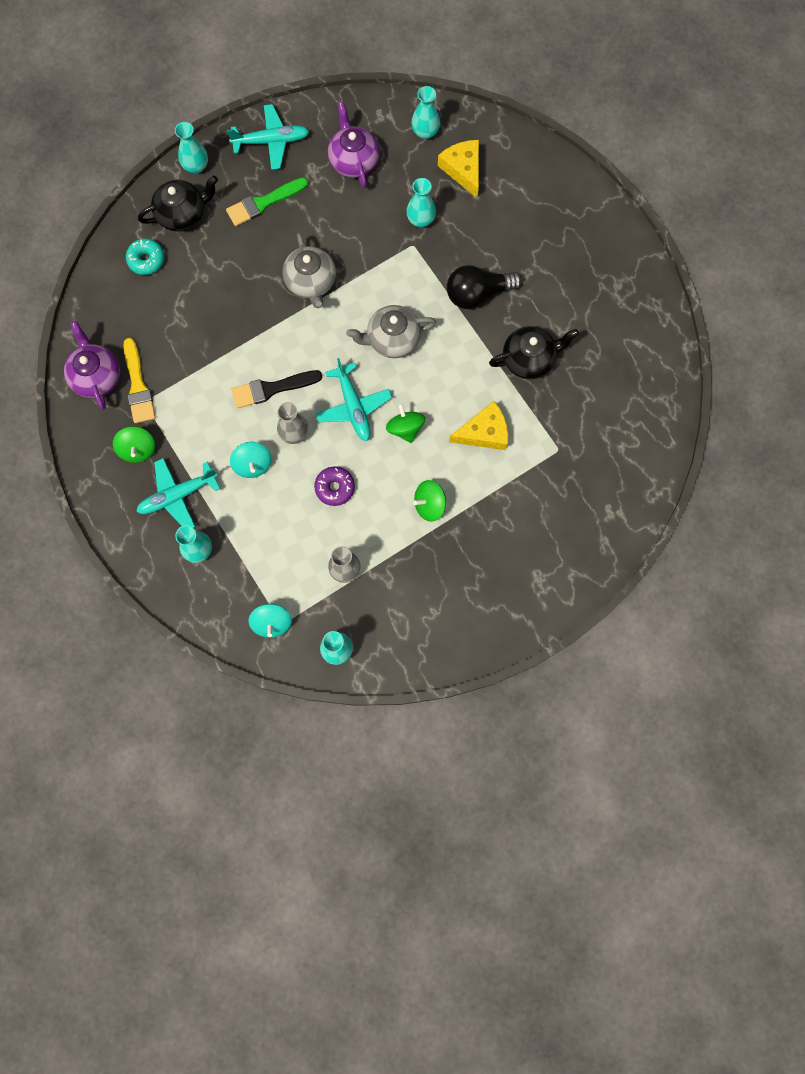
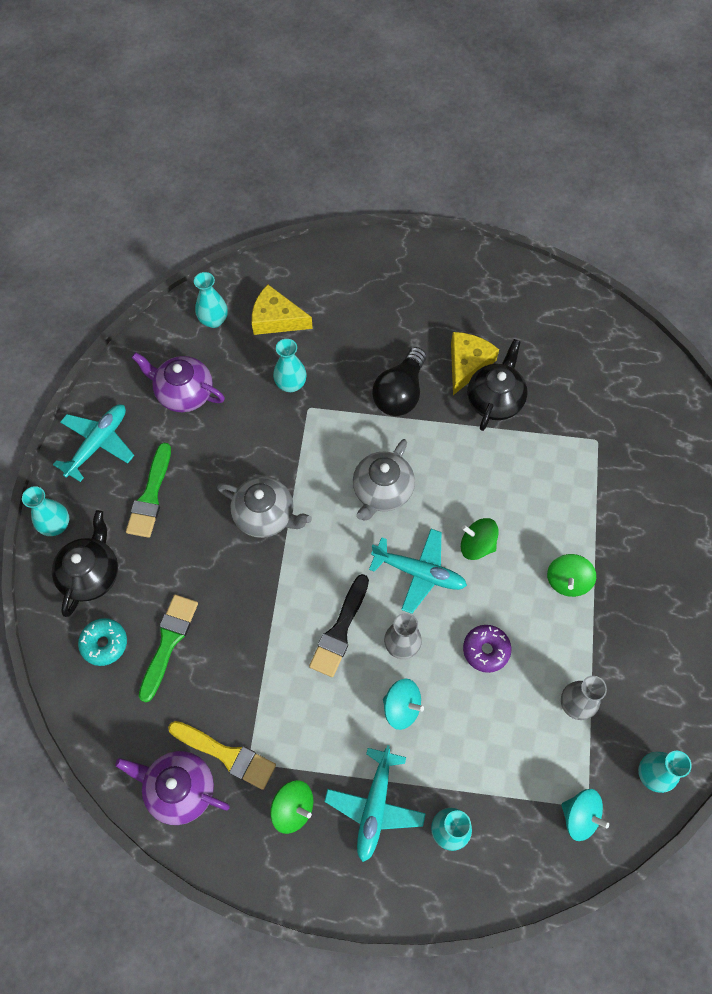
camera: 50 degrees left, 10 degrees down
yellow cheese [449,401,508,450] -> yellow cheese moved to [451,332,499,395]
none -> green brush [139,595,198,702]

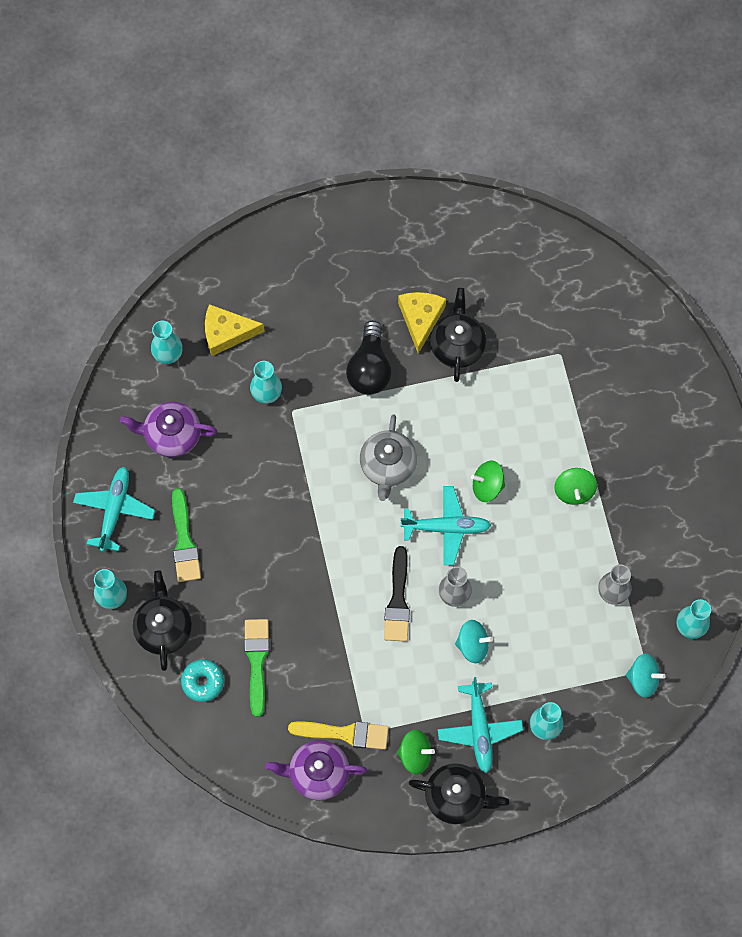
camera: 20 degrees left, 5 degrees up
grey teapot [217,477,312,538] -> none
purple donut [463,625,511,673] -> none
none -> black teapot [409,763,509,824]

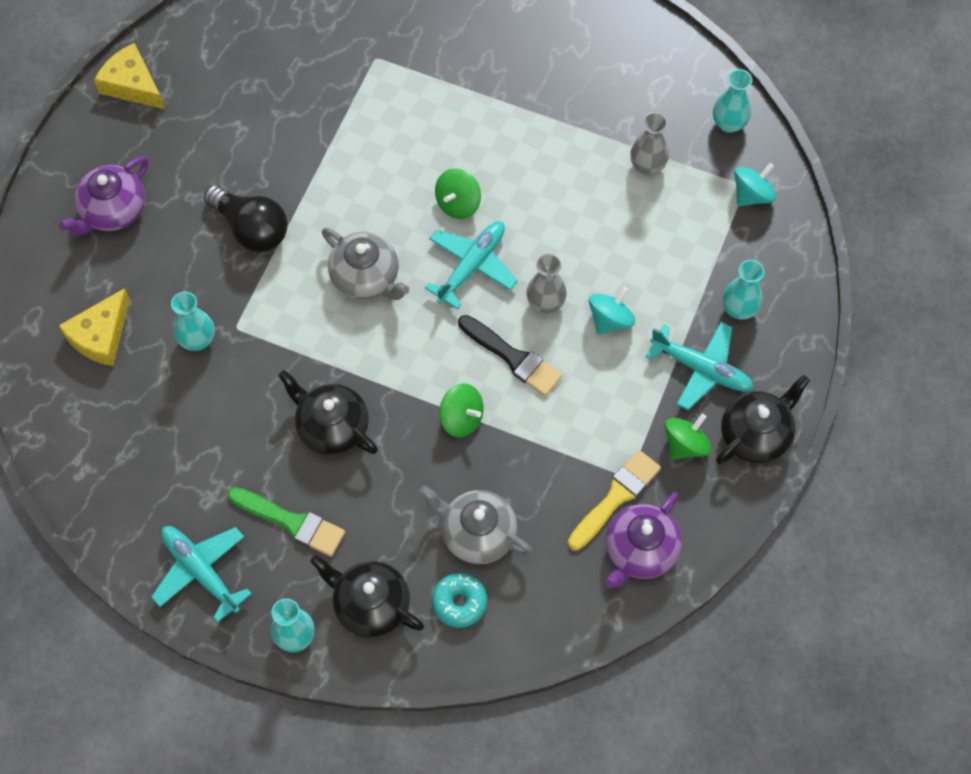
camera: 55 degrees left, 5 degrees down
purple teapot [120,402,217,457] -> purple teapot moved to [59,156,148,235]
turquoise vase [151,321,183,364] -> none
green brush [244,619,269,717] -> grey teapot [419,485,533,564]
yellow cheese [398,292,446,354] -> yellow cheese moved to [94,43,165,109]
black teapot [430,288,486,382] -> black teapot moved to [278,370,378,455]
green spinning top [554,468,597,505] -> green spinning top moved to [439,383,484,438]

